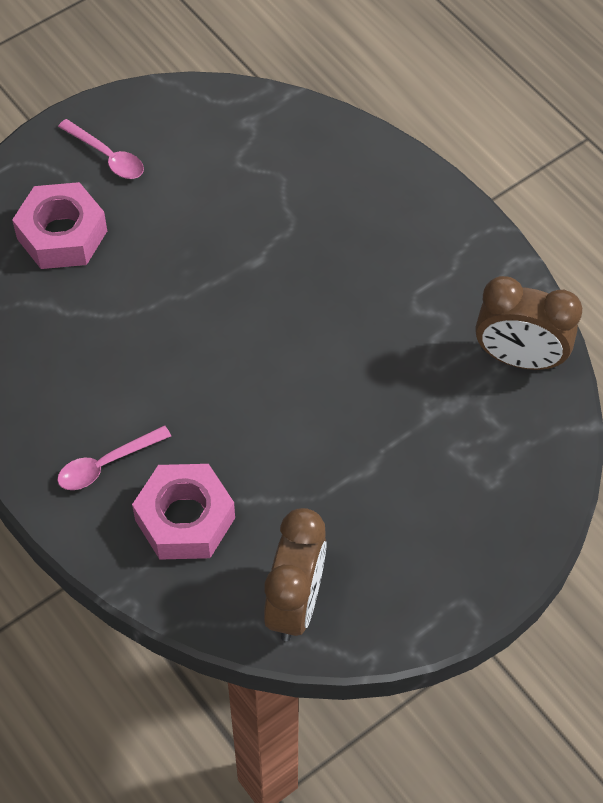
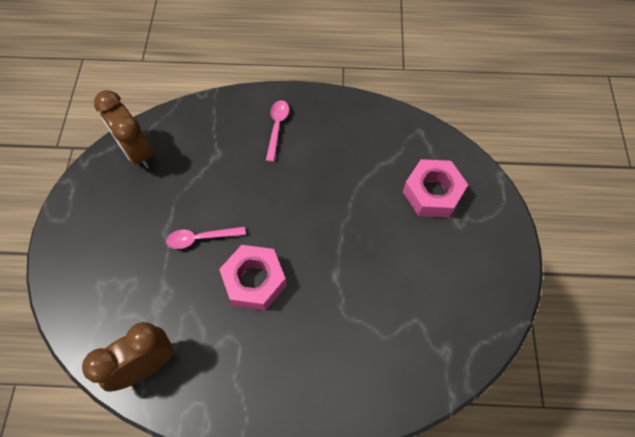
camera: 130 degrees right, 5 degrees up
pink spoon [58,119,144,179] -> pink spoon moved to [166,227,246,249]
pink nut [132,464,235,560] -> pink nut moved to [219,245,287,311]

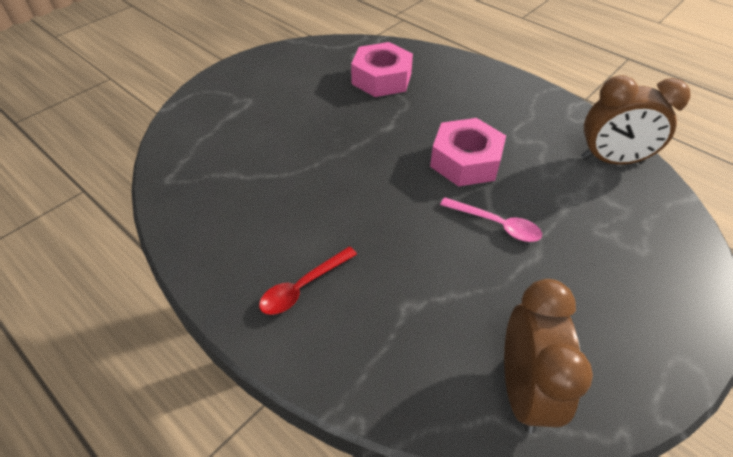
camera: 140 degrees left, 15 degrees down
pink spoon [266,100,289,162] -> red spoon [259,246,357,315]
pink nut [403,159,468,218] -> pink nut moved to [351,42,413,97]

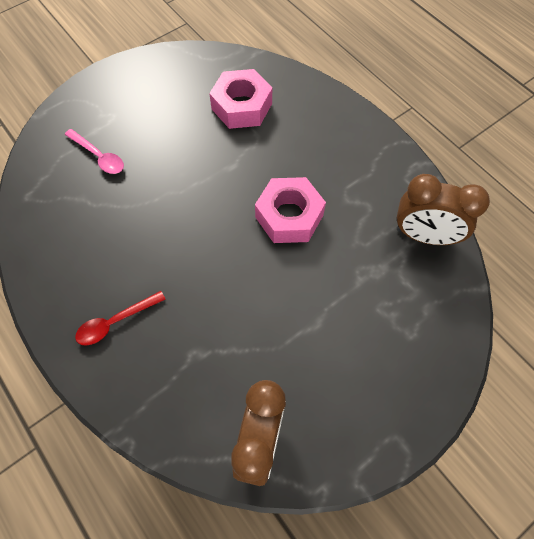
camera: 10 degrees right, 15 degrees up
pink spoon [440,197,542,242] -> pink spoon moved to [65,129,124,174]

